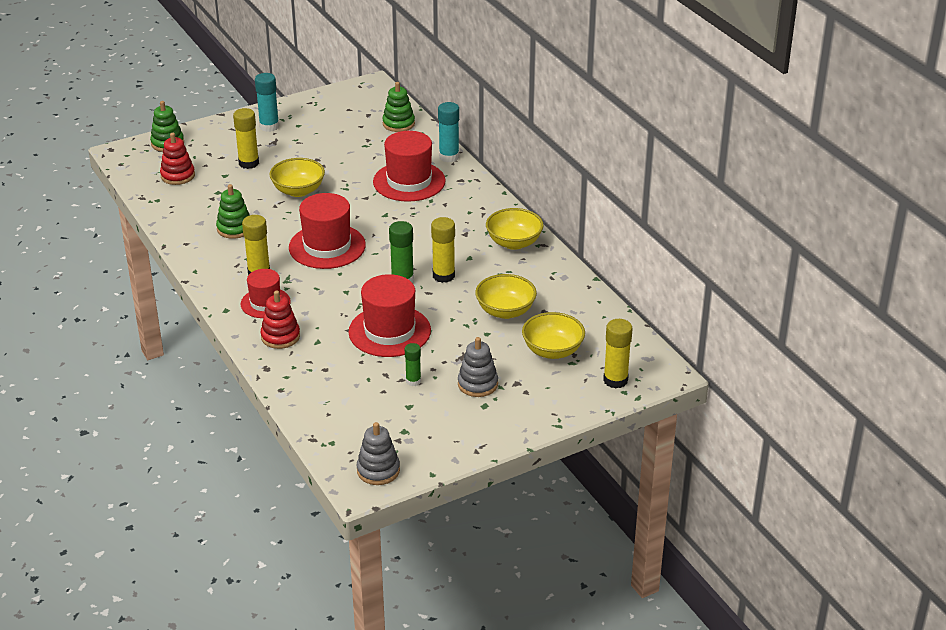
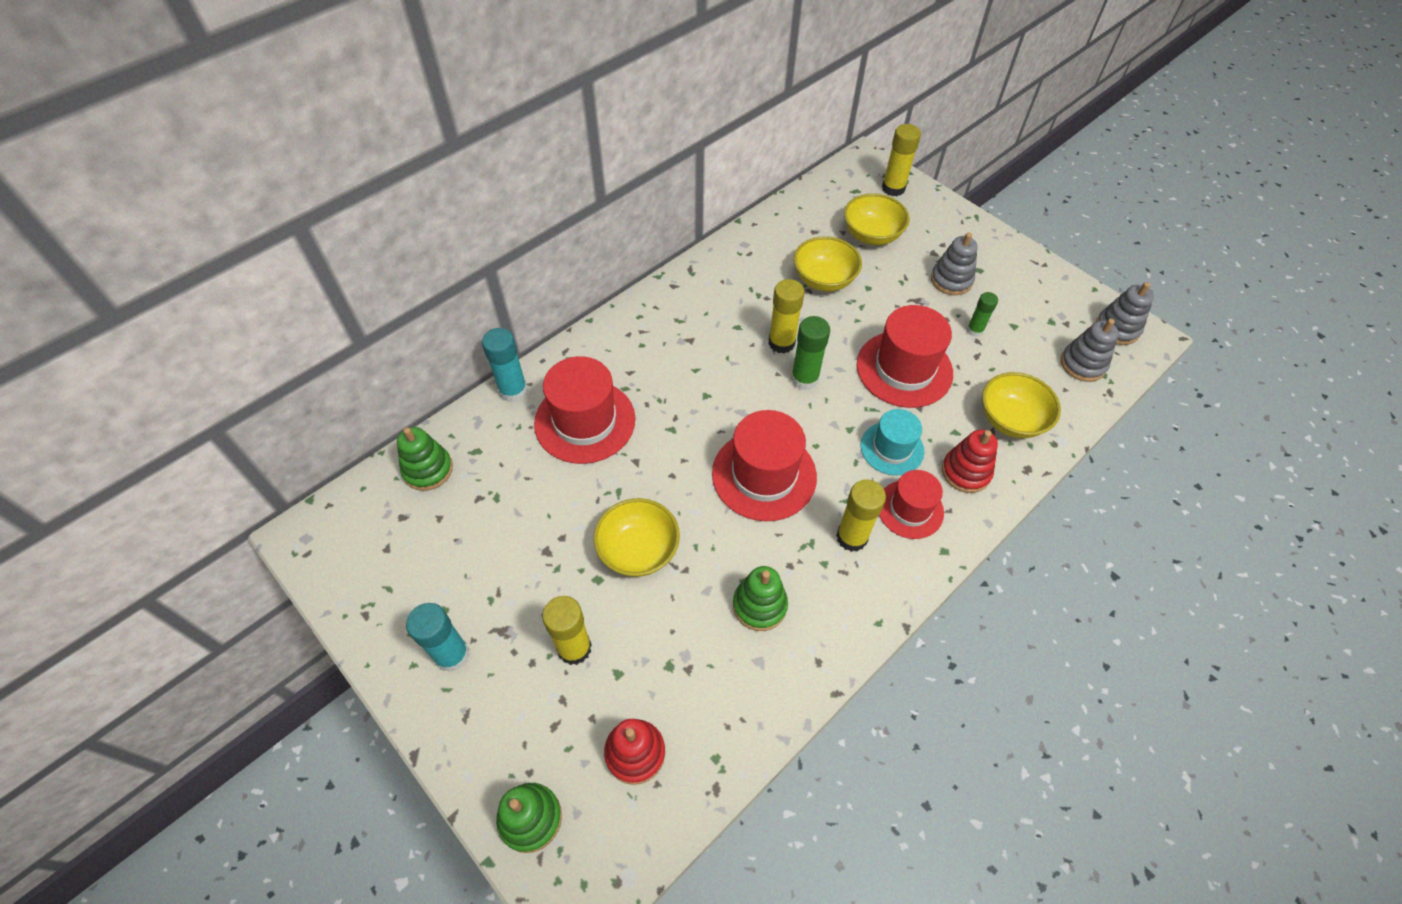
camera: 105 degrees left, 20 degrees up
yellow bowl [486,208,544,250] -> yellow bowl moved to [982,372,1061,438]
none -> turquoise hat [860,409,924,475]
none -> grey stacking toy [1061,319,1119,382]

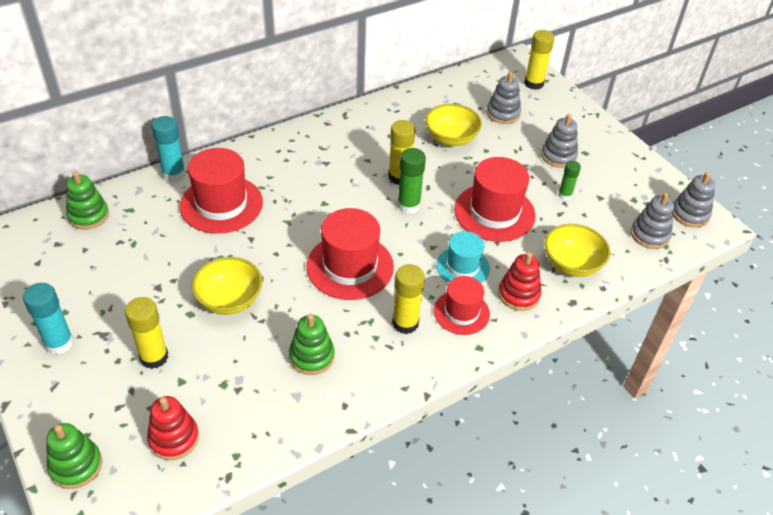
camera: 10 degrees right, 10 degrees down
yellow bowl [844,193,910,245] -> grey stacking toy [486,72,521,124]

